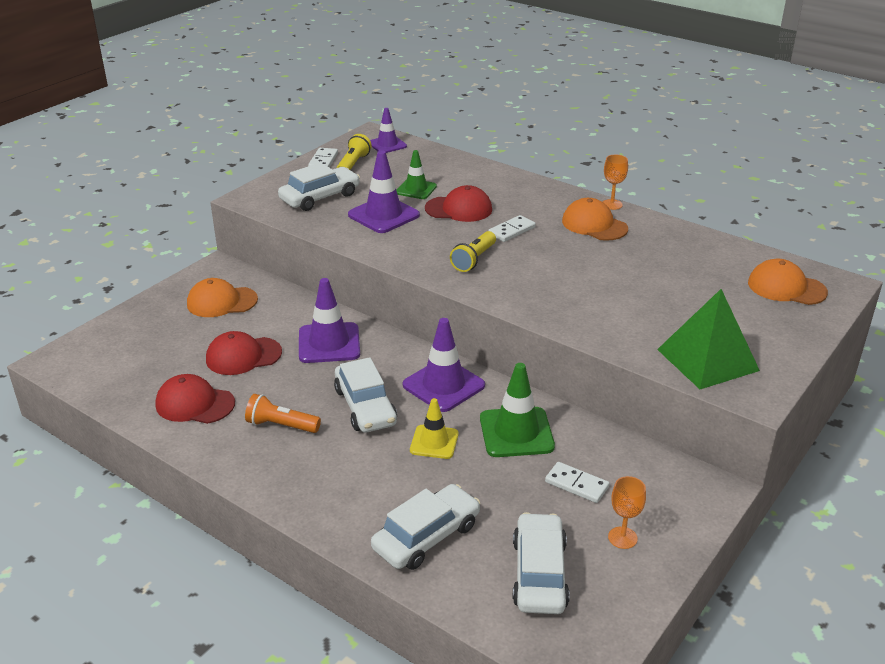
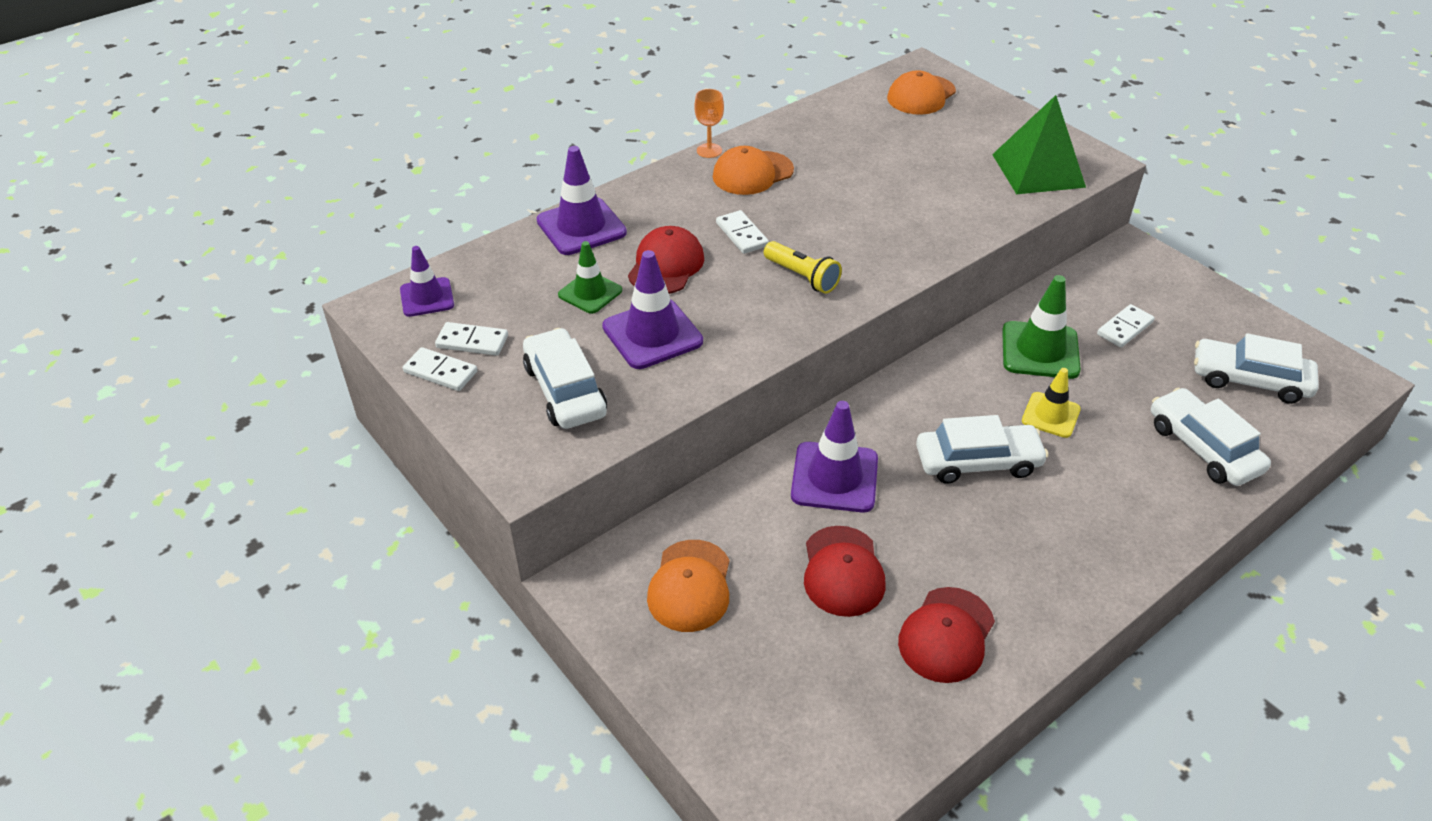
camera: 75 degrees left, 10 degrees up
orange flashlight [245,394,321,433] -> none
yellow flashlight [337,134,372,170] -> white domino [435,322,508,356]
purple traffic cone [403,318,485,412] -> purple traffic cone moved to [536,146,627,255]
orange goblet [608,476,646,549] -> none

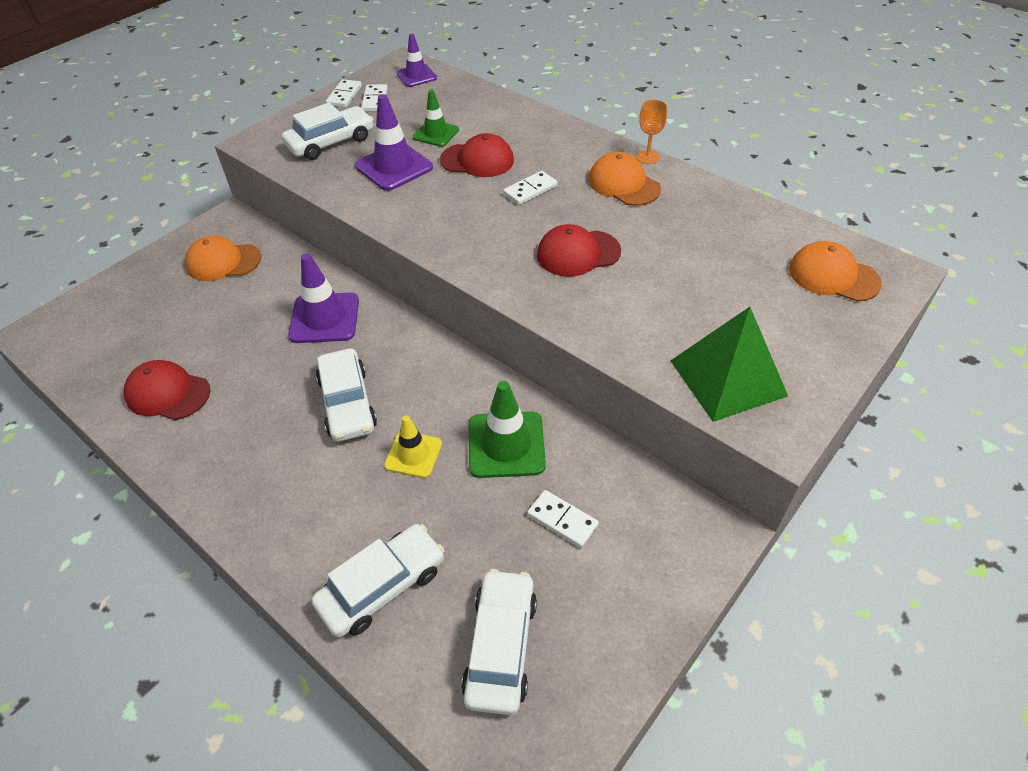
camera: 80 degrees right, 5 degrees up
purple traffic cone [536,146,627,255] -> none
yellow flashlight [764,241,842,294] -> none
red cap [804,526,885,617] -> red cap moved to [537,224,621,277]

